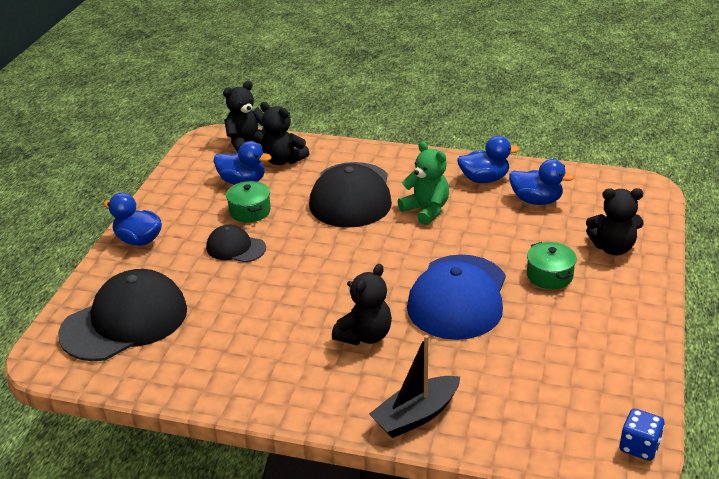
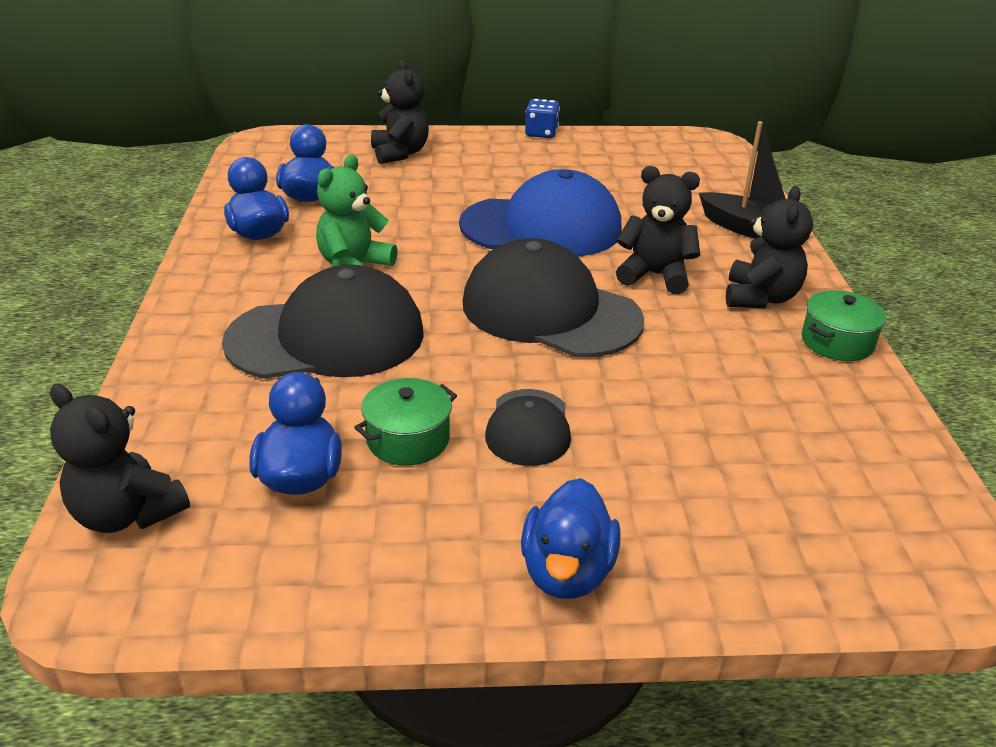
camera: 110 degrees left, 0 degrees up
black cap [58,269,187,361] -> black cap moved to [463,238,644,357]
black teddy bear [260,102,310,165] -> black teddy bear moved to [726,186,813,308]
green pot [527,242,577,289] -> green pot moved to [802,290,886,361]
blue dice [619,409,664,461] -> blue dice moved to [525,99,560,138]

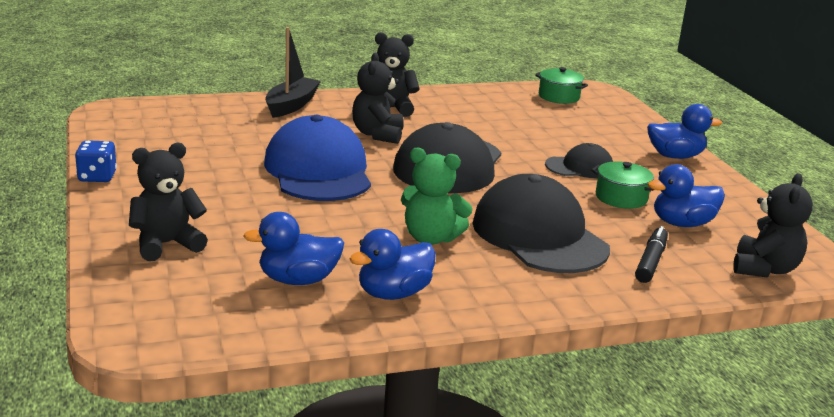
camera: 105 degrees left, 10 degrees down
green pot [802,290,886,361] -> green pot moved to [535,67,588,104]
none -> black marker [635,226,668,283]

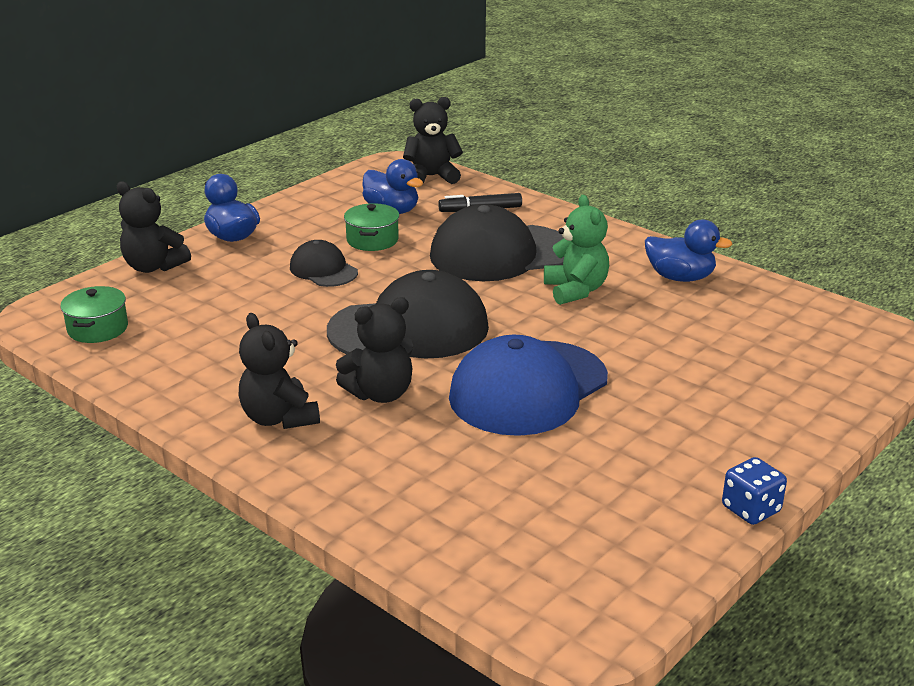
camera: 120 degrees left, 5 degrees up
black teddy bear [129,143,208,261] -> black teddy bear moved to [117,181,191,273]
blue duck [243,212,344,285] -> none
black boat [265,27,321,118] -> none
black cap [472,174,610,273] -> black cap turned 45 degrees clockwise [430,204,564,281]

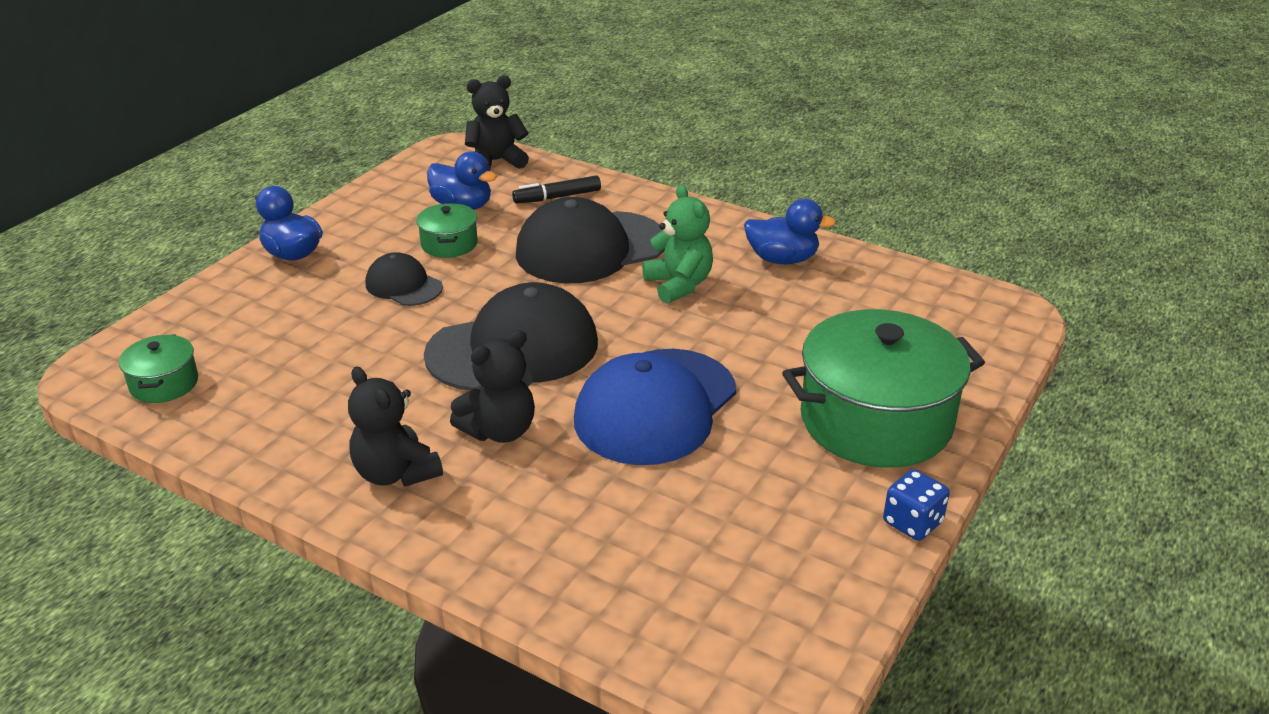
camera: 10 degrees left, 5 degrees up
black teddy bear [117,181,191,273] -> none
none -> green pot [782,309,985,468]

